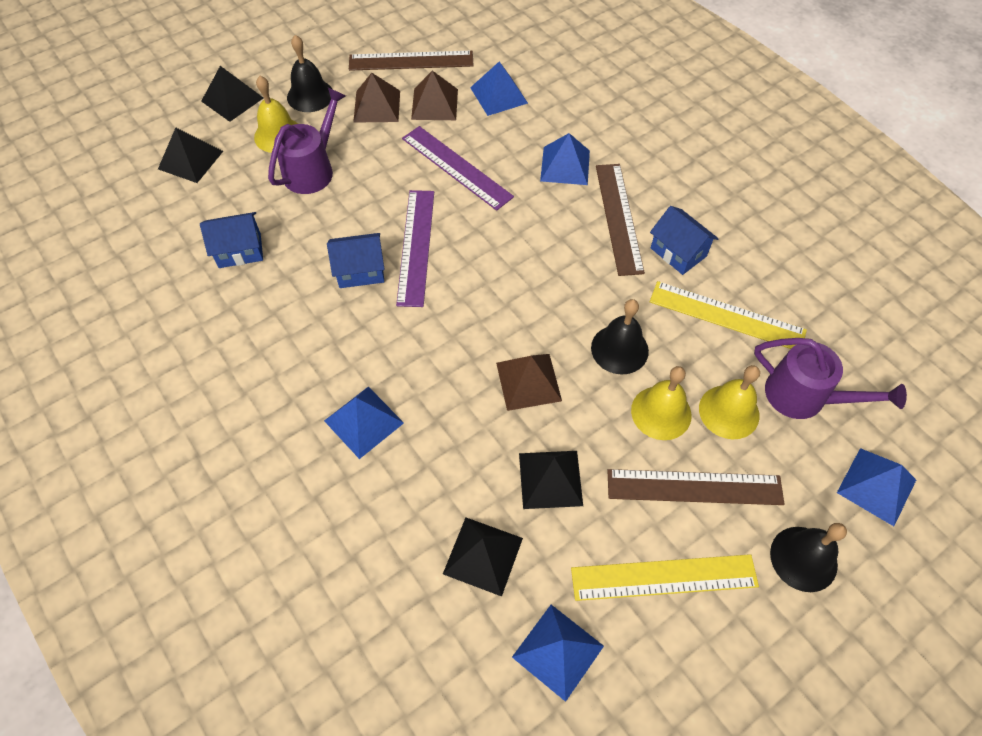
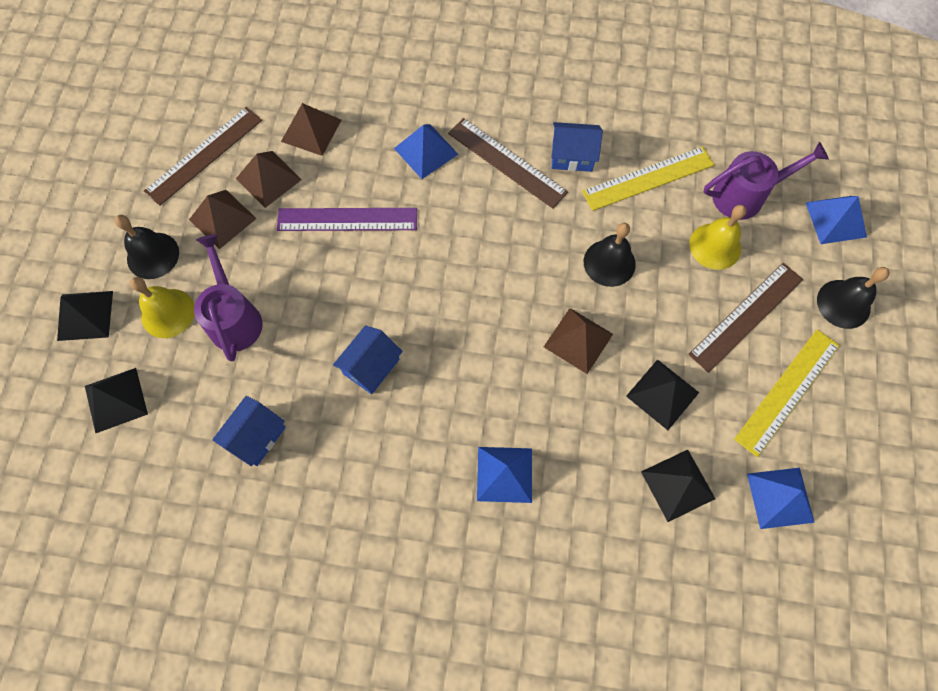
camera: 45 degrees left, 10 degrees up
purple ruler [396,190,434,307] -> none
blue pyramid [470,62,528,116] -> brown pyramid [281,103,341,156]
yellow bell [631,366,692,440] -> none

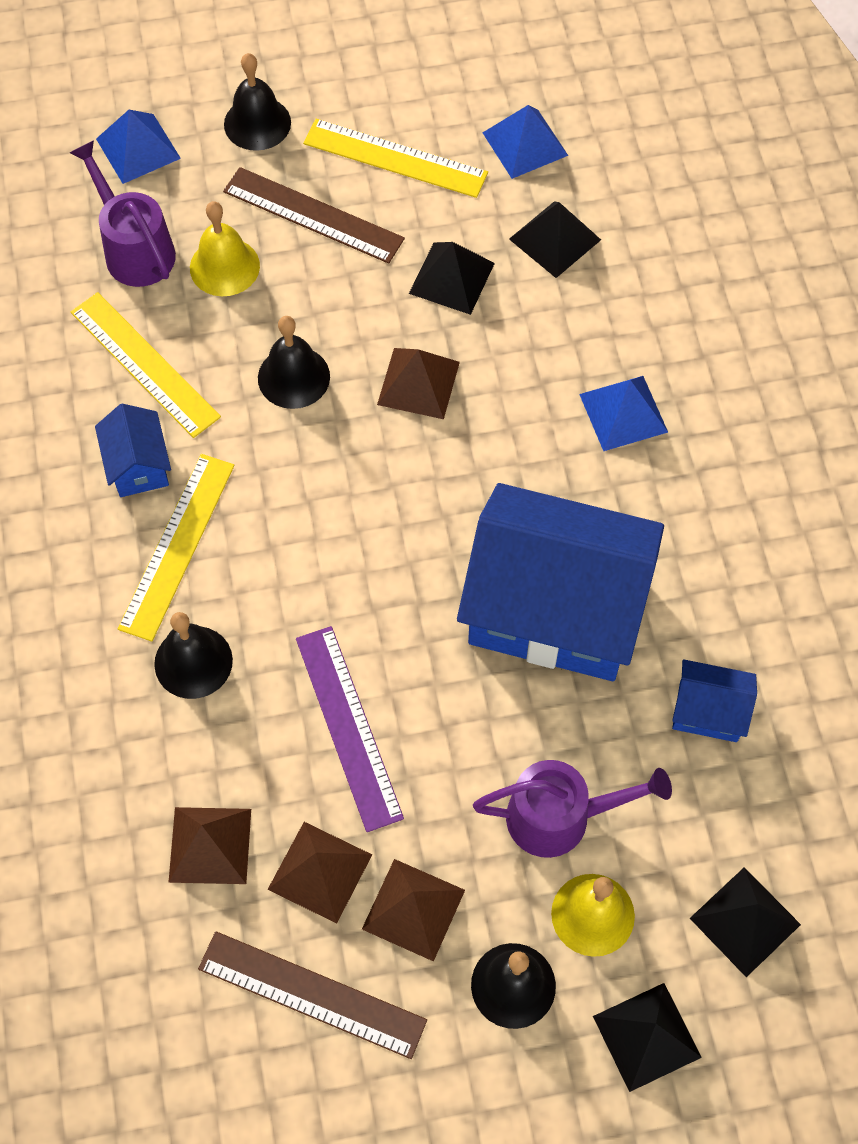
camera: 110 degrees left, 5 degrees down
purple watering can [194,234,263,361] -> purple watering can turned 150 degrees counterclockwise [473,760,672,858]
blue house [333,325,403,394] -> blue house [457,483,664,681], size x2.34
blue pyramid [394,124,458,179] -> black bell [154,612,233,699]
brown ruler [448,118,568,209] -> yellow ruler [118,454,234,642]

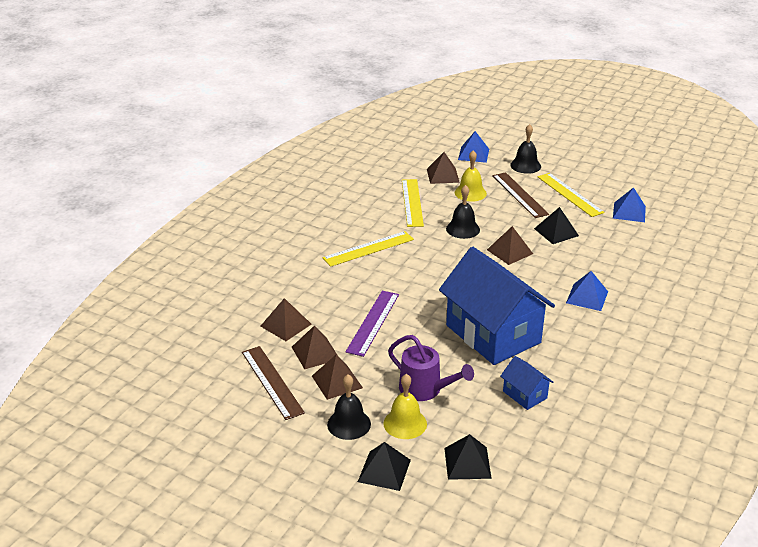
camera: 40 degrees right, 30 degrees down
purple watering can [70,140,176,287] -> brown pyramid [427,152,460,184]
blue house [95,404,171,497] -> none
black bell [154,612,233,699] -> none
black pyramid [509,202,601,278] -> none

